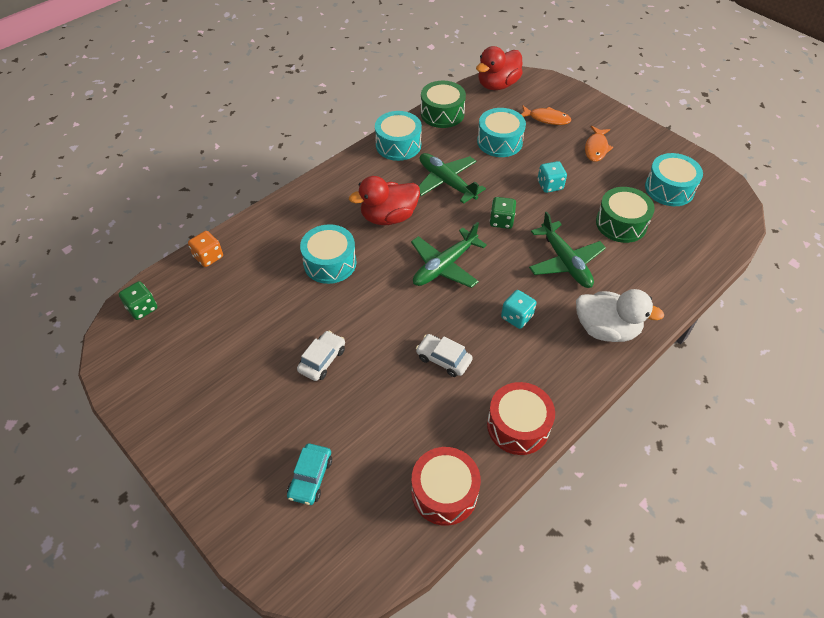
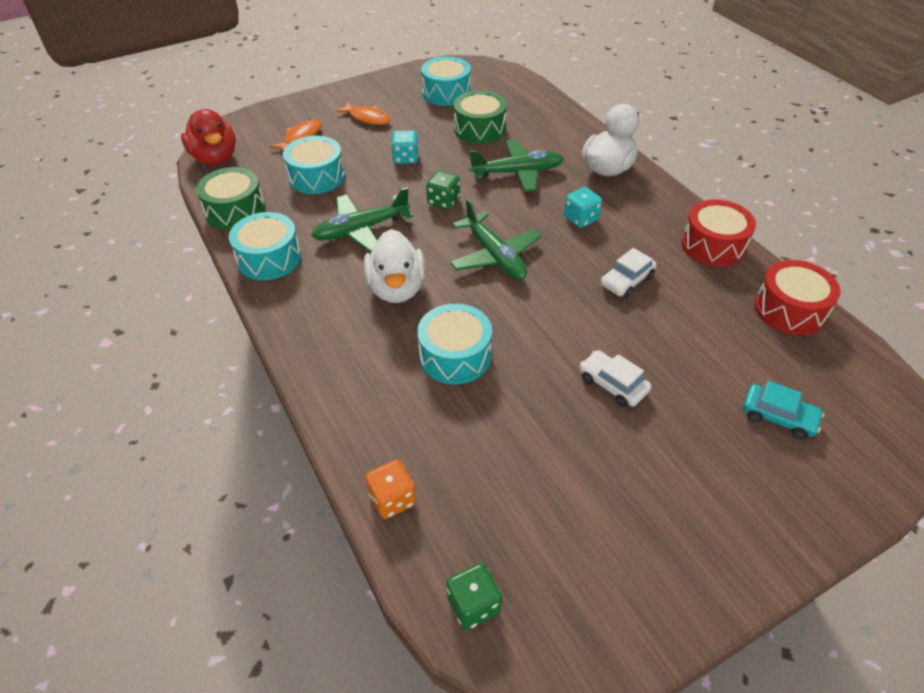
camera: 75 degrees left, 5 degrees down
red duck [349,176,420,225] -> white duck [364,229,426,303]

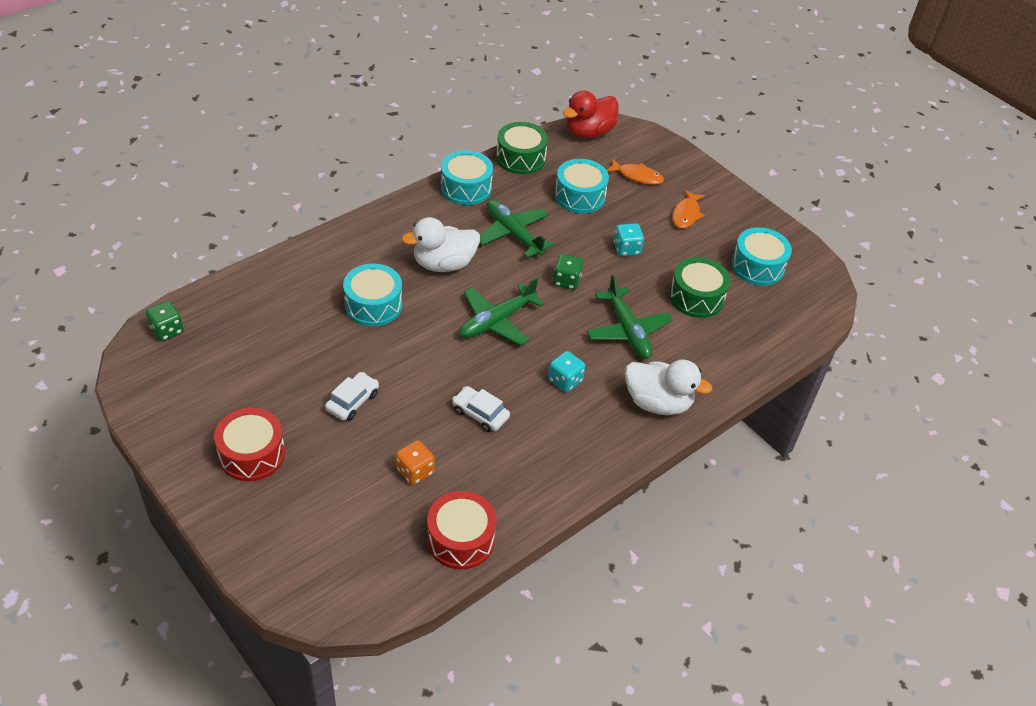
camera: 75 degrees right, 0 degrees up
orange dice [365,460,416,519] -> orange dice moved to [396,440,435,485]
red drum [682,200,756,267] -> red drum moved to [214,408,285,481]
turquoise car [743,381,824,439] -> none

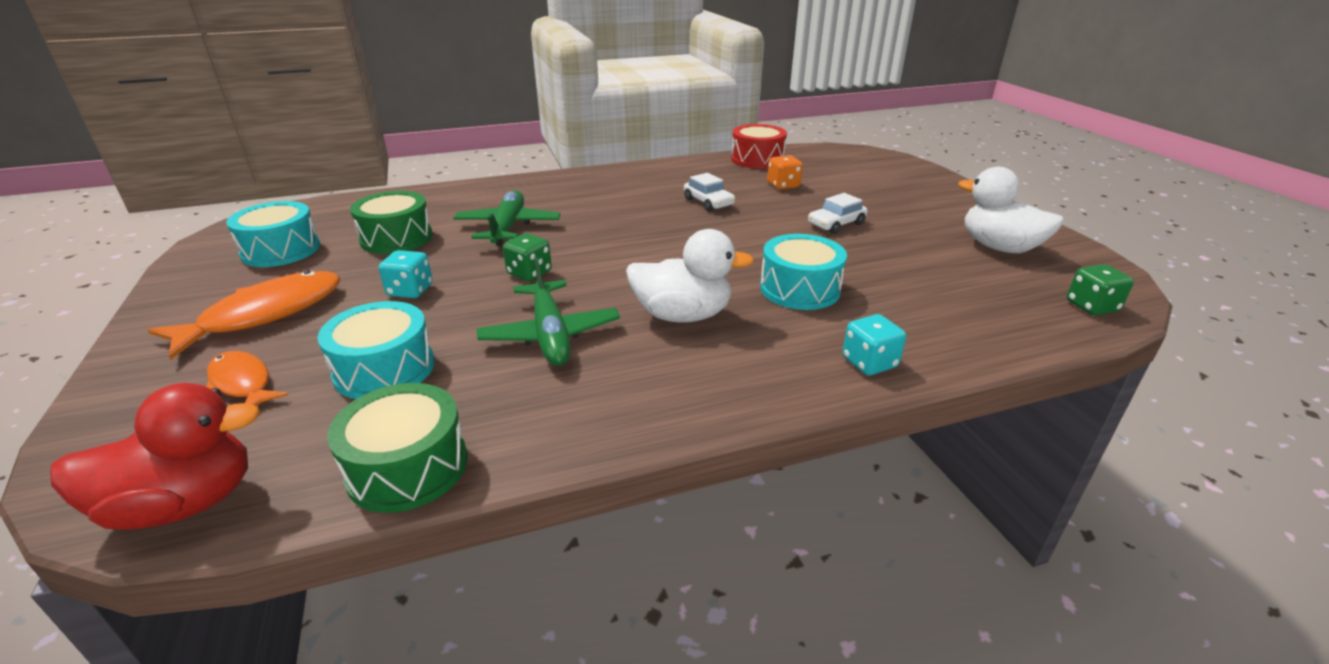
camera: 155 degrees left, 15 degrees down
red drum [214,408,285,481] -> none
turquoise drum [441,150,493,205] -> none
green plane [459,278,545,345] -> none
turquoise dice [548,351,585,392] -> turquoise dice moved to [842,314,906,375]
white duck [625,360,712,415] -> white duck moved to [958,167,1064,253]
orange fish [672,189,706,229] -> orange fish [148,270,340,360], size x1.70

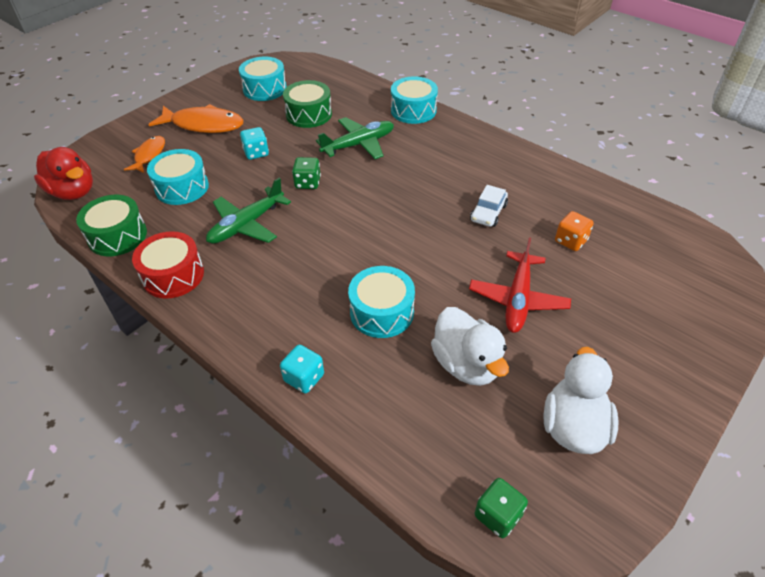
camera: 60 degrees right, 15 degrees up
white duck [626,229,754,323] -> white duck moved to [431,307,509,386]
red drum [731,124,787,169] -> red drum moved to [132,231,204,299]
white car [808,193,867,234] -> red plane [469,237,571,333]
none -> turquoise drum [391,76,438,124]

